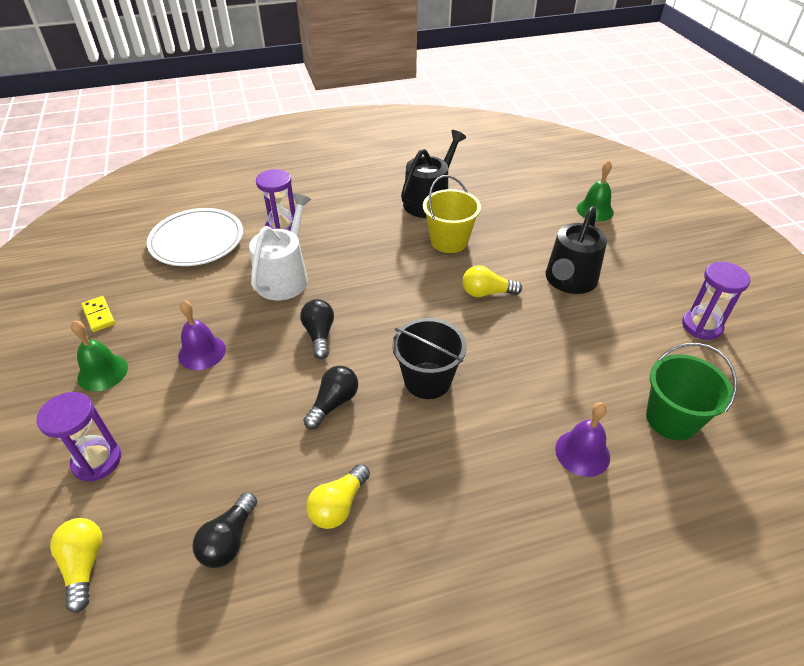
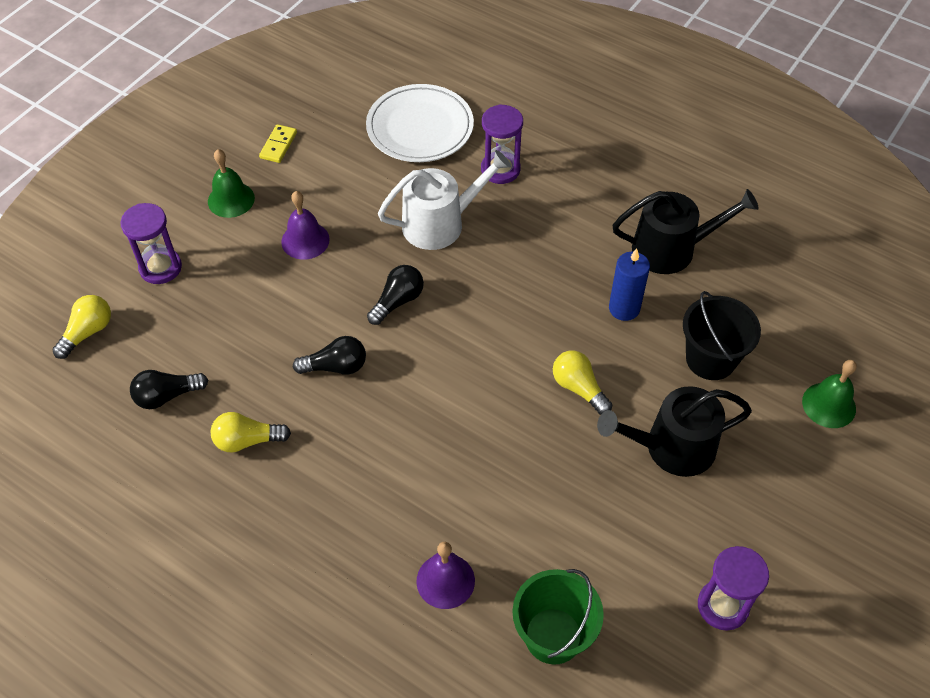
camera: 50 degrees right, 10 degrees up
black bucket [392,318,467,399] -> black bucket moved to [683,291,761,380]
yellow bucket [423,175,481,253] -> blue candle [609,248,650,321]

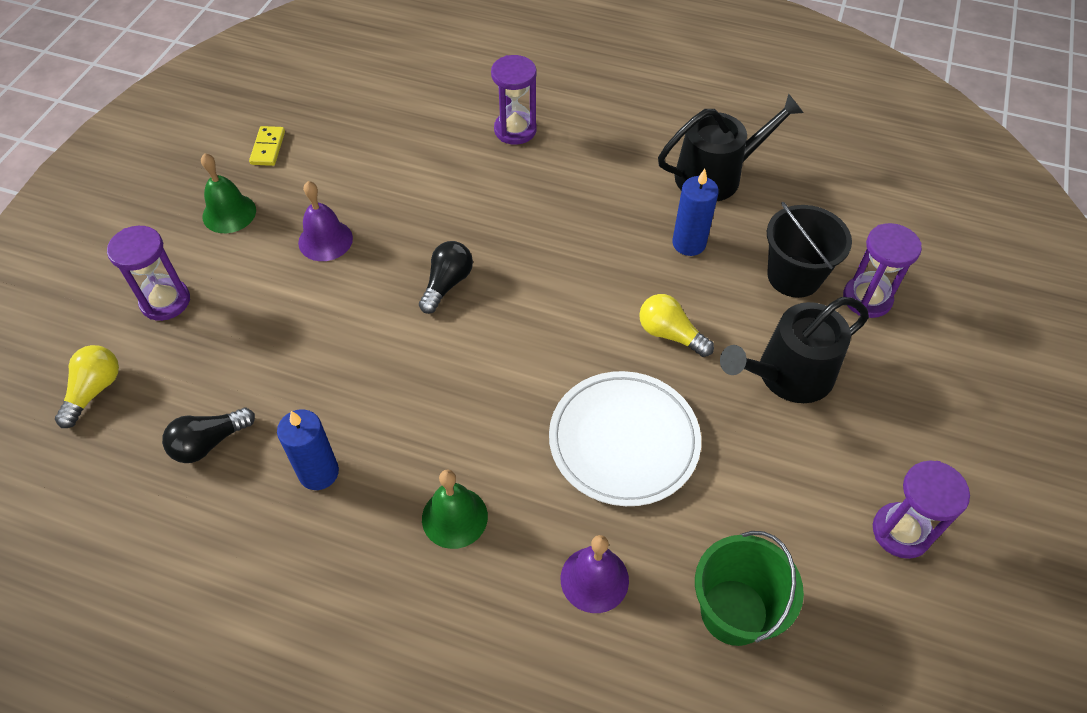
camera: 15 degrees left, 0 degrees up
yellow light bulb [210,412,291,453] -> blue candle [277,409,339,490]
black light bulb [293,336,366,374] -> none
white plate [366,84,474,162] -> white plate moved to [549,371,701,506]
white watering can [378,150,511,250] -> none
green bell [802,360,857,428] -> green bell moved to [422,470,488,549]
none -> purple hourglass [843,223,922,318]

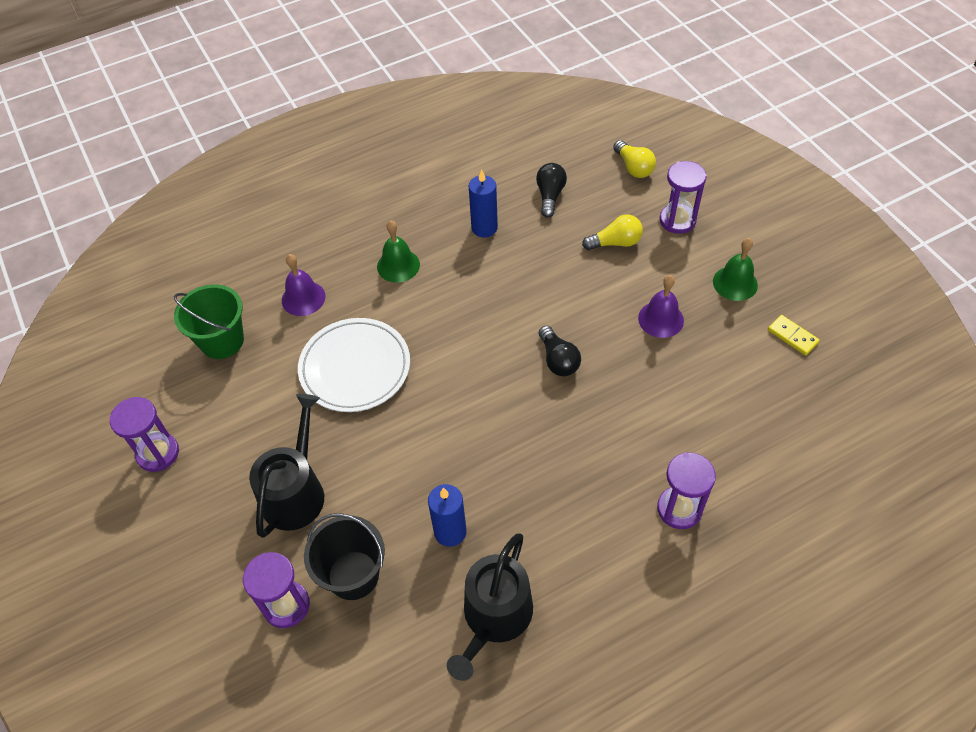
camera: 135 degrees right, 0 degrees up
yellow light bulb [639,294,714,357] -> yellow light bulb moved to [582,215,643,250]

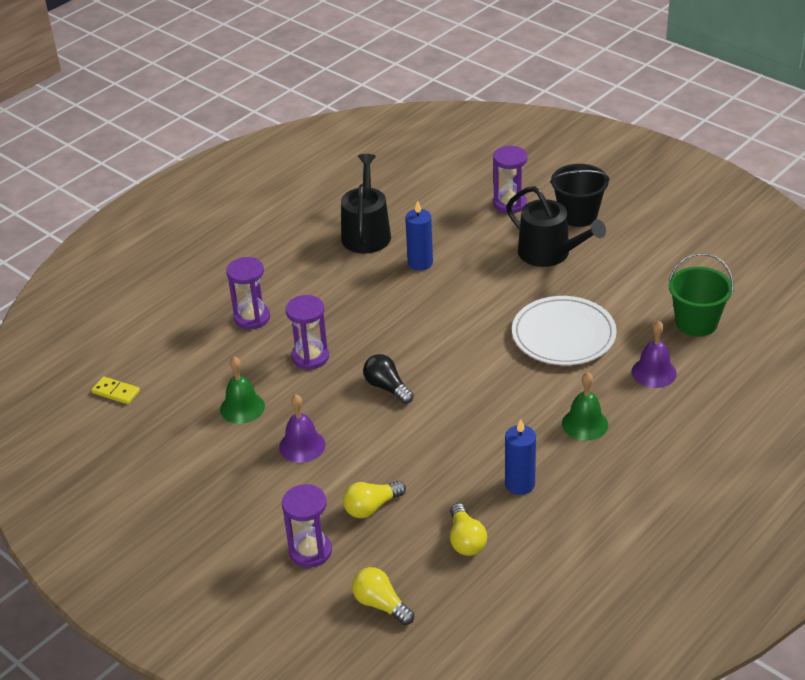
camera: 160 degrees right, 15 degrees down
purple hourglass [110,397,179,472] -> purple hourglass moved to [286,295,329,370]
black watering can [249,394,324,538] -> black watering can turned 45 degrees counterclockwise [506,186,606,267]
black bucket [304,513,385,600] -> black bucket moved to [550,164,609,227]
black light bulb [536,163,567,218] -> yellow light bulb [450,503,487,556]
green bell [713,238,758,301] -> green bell moved to [220,357,265,424]
yellow domino [768,315,820,356] -> yellow domino moved to [92,376,140,404]

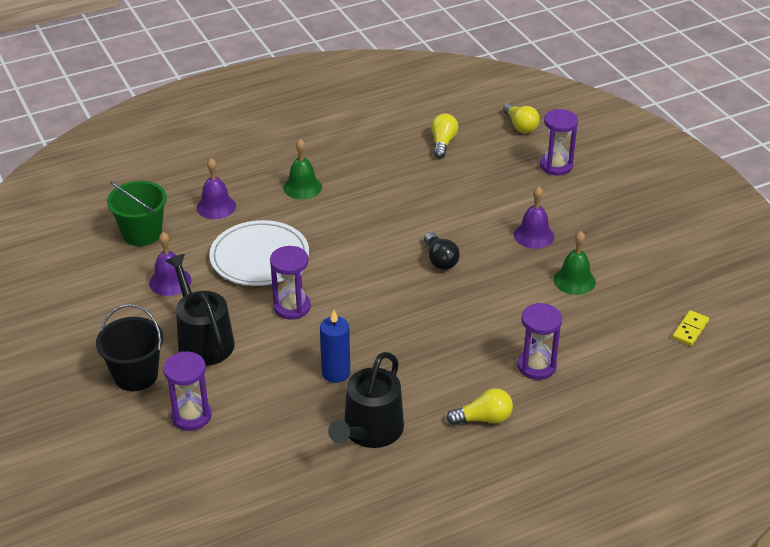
camera: 160 degrees left, 0 degrees up
yellow domino [92,376,140,404] -> yellow domino turned 75 degrees clockwise [672,310,709,346]
purple hourglass [286,295,329,370] -> purple hourglass moved to [270,246,311,320]
yellow light bulb [343,481,406,518] -> yellow light bulb moved to [446,388,513,425]
blue candle [505,419,536,495] -> none
none -> purple bell [149,232,192,296]

